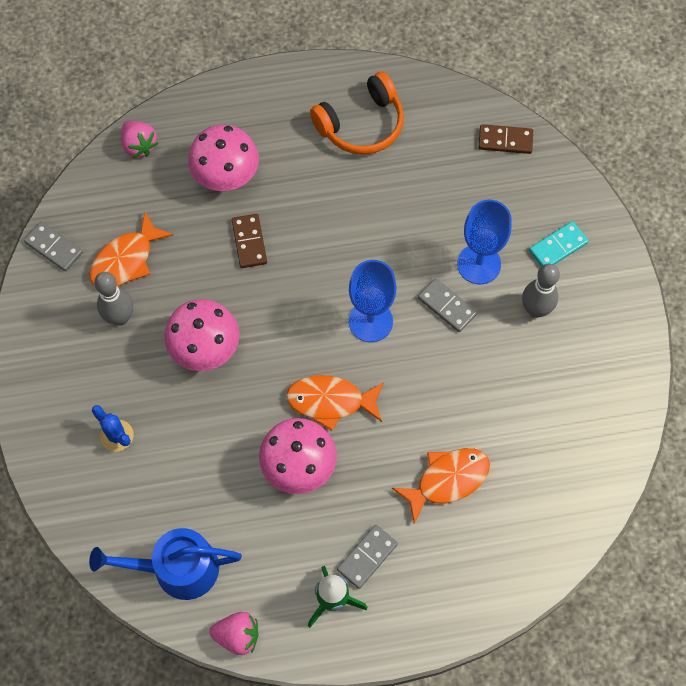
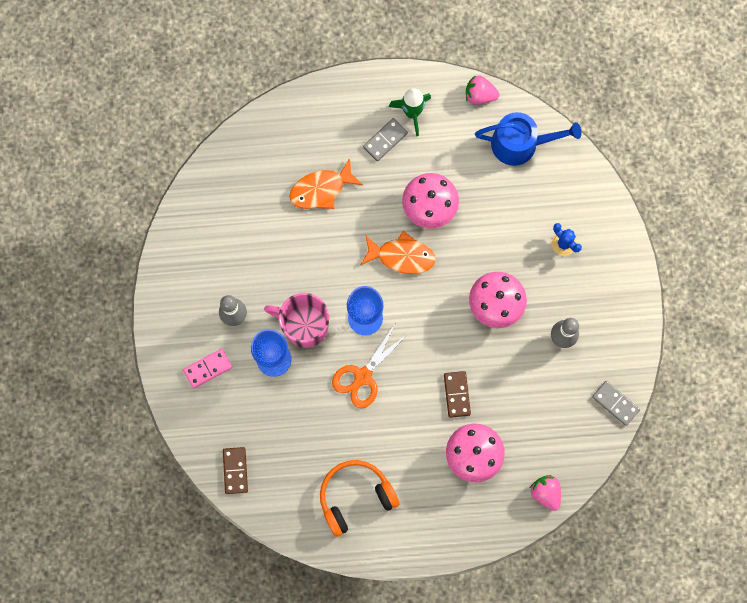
camera: 175 degrees left, 10 degrees up
orange fish [89,212,173,287] -> none
grey domino [418,278,477,332] -> pink mug [264,293,329,348]
brown domino [479,124,533,154] -> brown domino turned 75 degrees clockwise [223,447,248,494]
turquoise domino [529,221,589,267] -> pink domino [183,349,232,388]
none -> orange scissors [332,324,409,408]

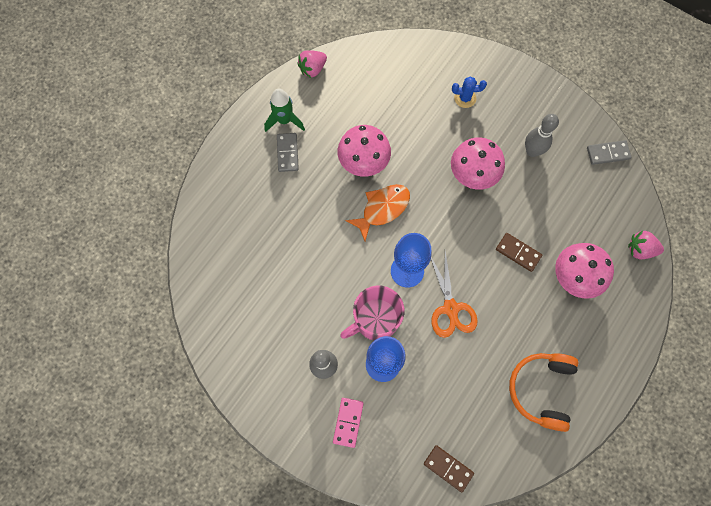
camera: 50 degrees left, 5 degrees down
orange fish [289,158,363,209] -> none
blue watering can [475,112,581,166] -> none

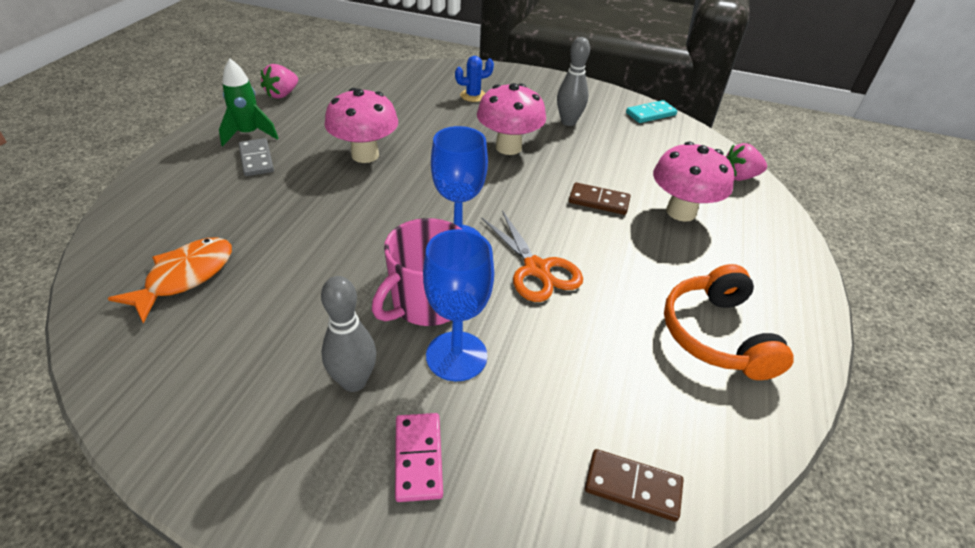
camera: 20 degrees left, 30 degrees down
orange fish [345,184,410,241] -> orange fish moved to [108,237,232,323]
grey domino [587,140,631,165] -> turquoise domino [626,100,677,123]

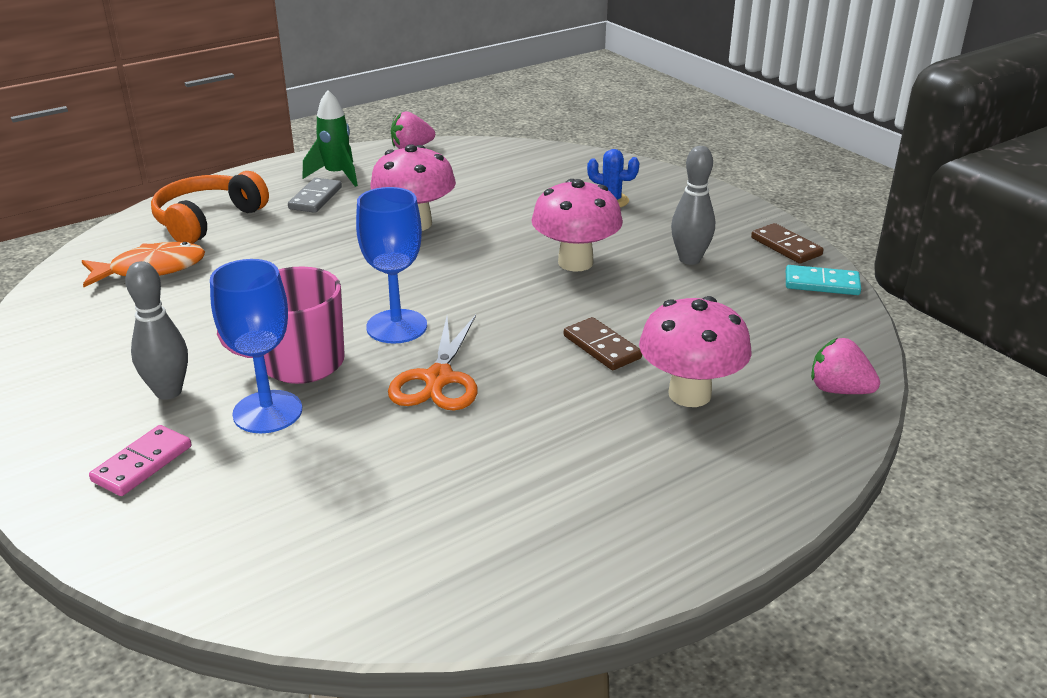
camera: 40 degrees right, 10 degrees down
brown domino [585,449,683,522] -> brown domino moved to [751,223,824,264]
orange headphones [664,264,794,380] -> orange headphones moved to [151,171,269,243]

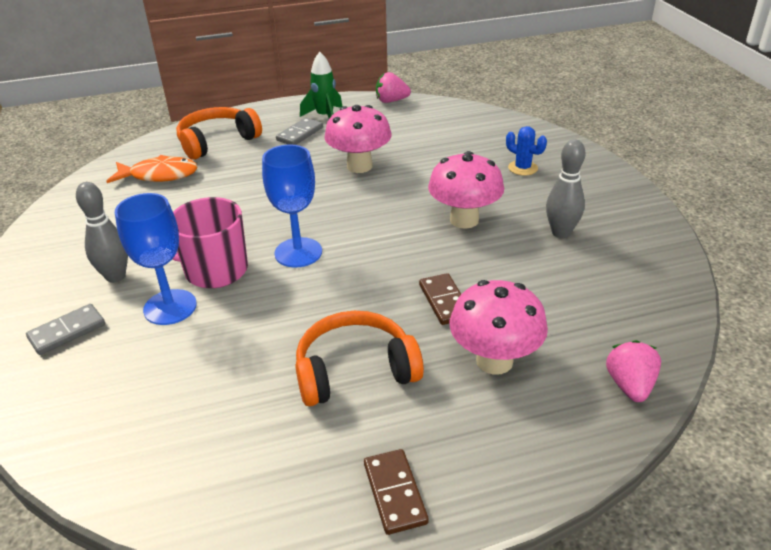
camera: 20 degrees right, 5 degrees up
pink domino [89,425,191,496] -> grey domino [26,304,105,355]
orange scissors [388,315,478,410] -> none
brown domino [751,223,824,264] -> brown domino moved to [364,449,428,535]
turquoise domino [786,265,861,295] -> none
pink strawberry [811,338,880,394] -> pink strawberry turned 45 degrees clockwise [606,340,661,402]
none -> orange headphones [295,311,424,406]

